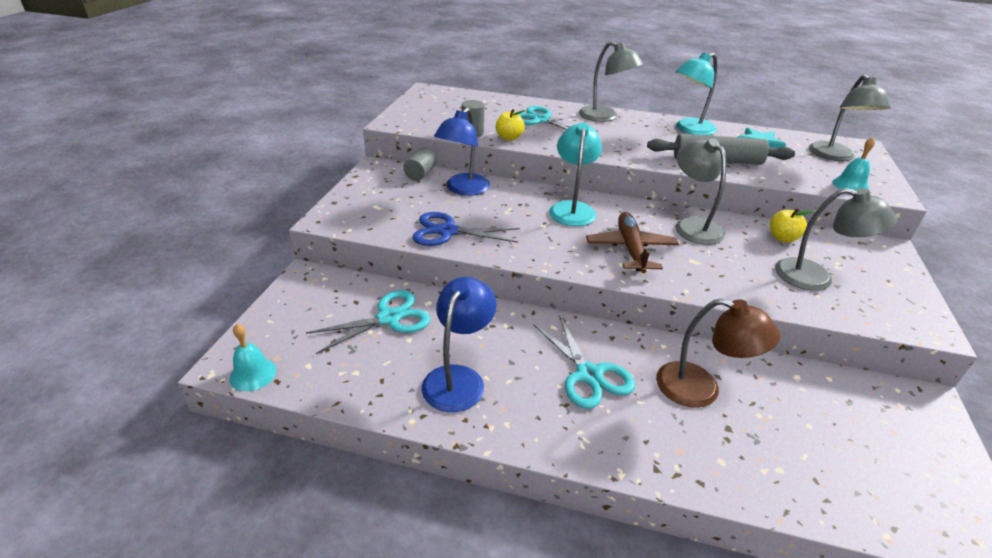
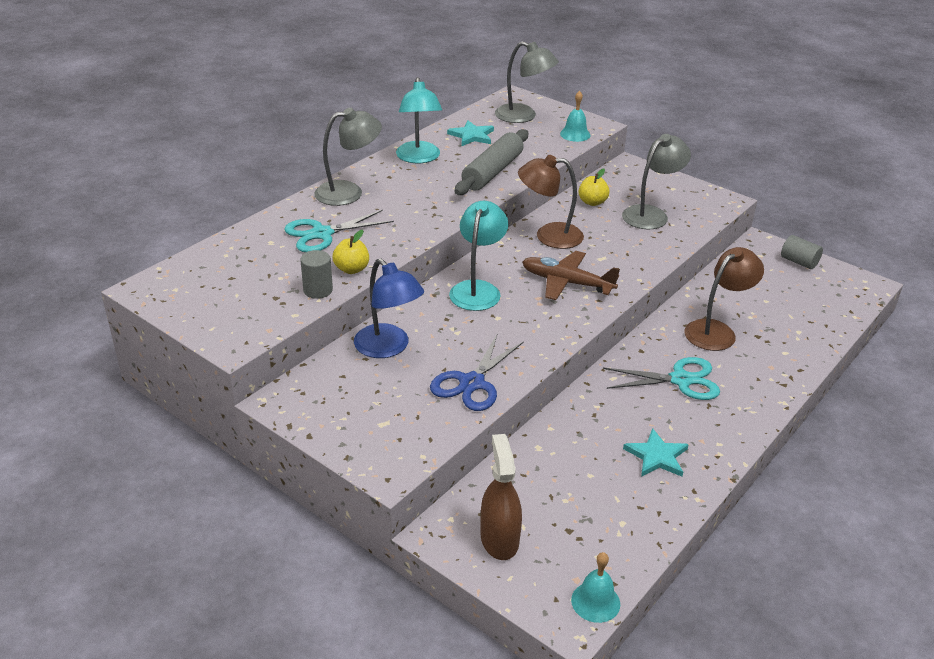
camera: 65 degrees left, 0 degrees up
turquoise scissors [306,290,430,354] -> none
grey cylinder [403,147,437,181] -> grey cylinder moved to [781,235,823,269]
blue lamp [421,277,496,412] -> turquoise star [623,428,689,477]
turquoise lamp [549,122,602,226] -> turquoise lamp turned 75 degrees clockwise [449,201,508,311]
grey lamp [676,138,726,245] -> brown lamp [518,155,584,249]
none -> brown spray bottle [481,434,522,560]

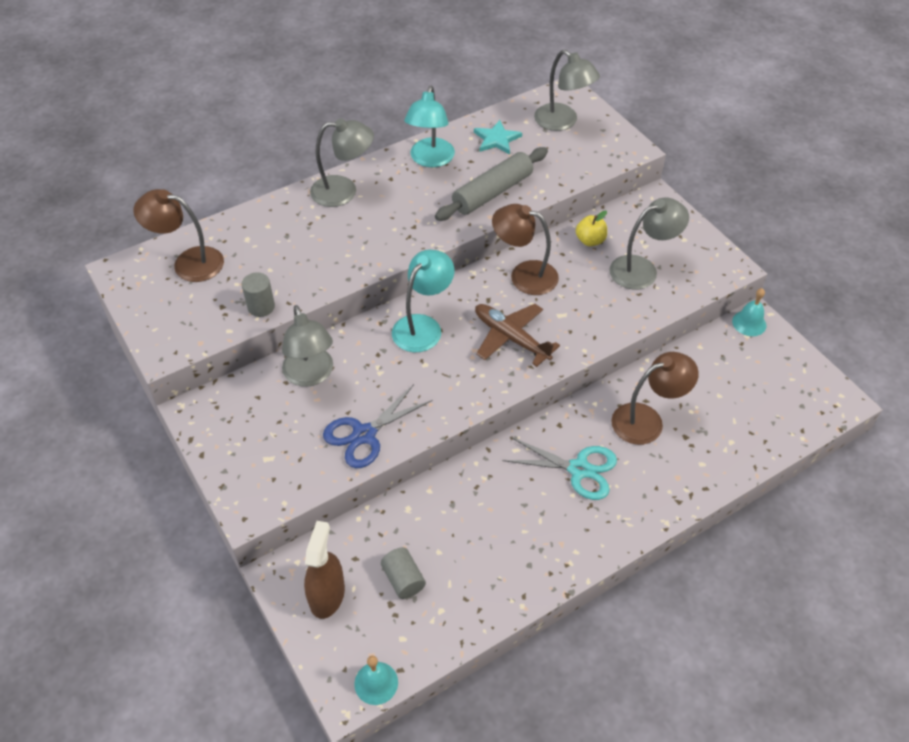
camera: 20 degrees right, 15 degrees up
turquoise scissors [284,210,394,252] -> none
yellow apple [332,230,369,274] -> none
blue lamp [354,259,424,358] -> grey lamp [282,305,333,387]
turquoise bell [560,91,590,142] -> turquoise bell moved to [732,288,766,336]
turquoise star [623,428,689,477] -> none
grey cylinder [781,235,823,269] -> grey cylinder moved to [381,547,426,599]
none -> brown lamp [133,189,224,282]

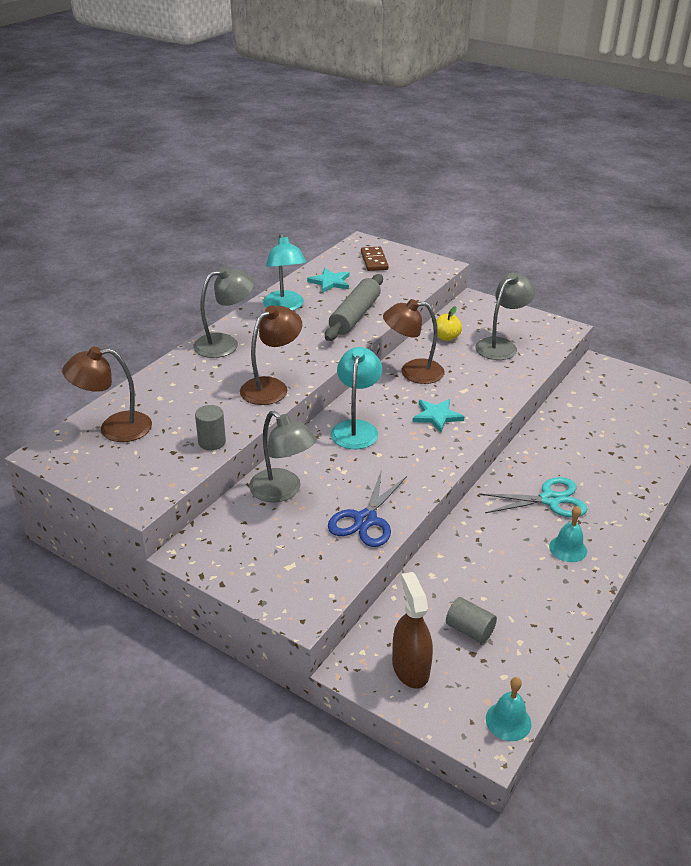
camera: 25 degrees left, 15 degrees down
brown plane [475,304,560,367] -> turquoise star [412,399,464,433]
grey lamp [534,50,600,131] -> brown domino [361,247,389,271]
brown lamp [611,352,699,445] -> brown lamp moved to [240,305,302,405]
turquoise bell [732,288,766,336] -> turquoise bell moved to [549,506,587,562]

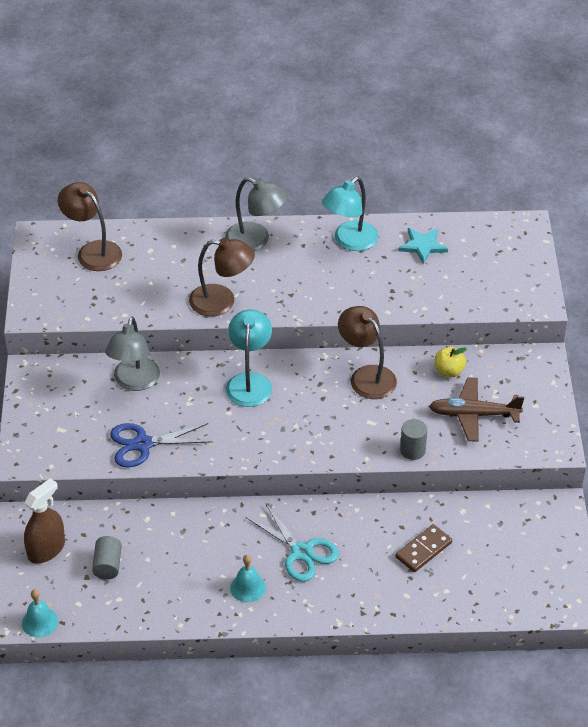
camera: 55 degrees right, 10 degrees up
grey cylinder [195,405,226,450] -> grey cylinder moved to [400,419,427,460]
grey rolling pin [325,274,383,341] -> none
turquoise lamp [331,347,382,449] -> turquoise lamp turned 60 degrees counterclockwise [226,309,272,407]
brown domino [361,247,389,271] -> brown domino moved to [395,524,452,572]
turquoise star [412,399,464,433] -> none
grey lamp [475,273,535,360] -> brown plane [429,377,524,442]

